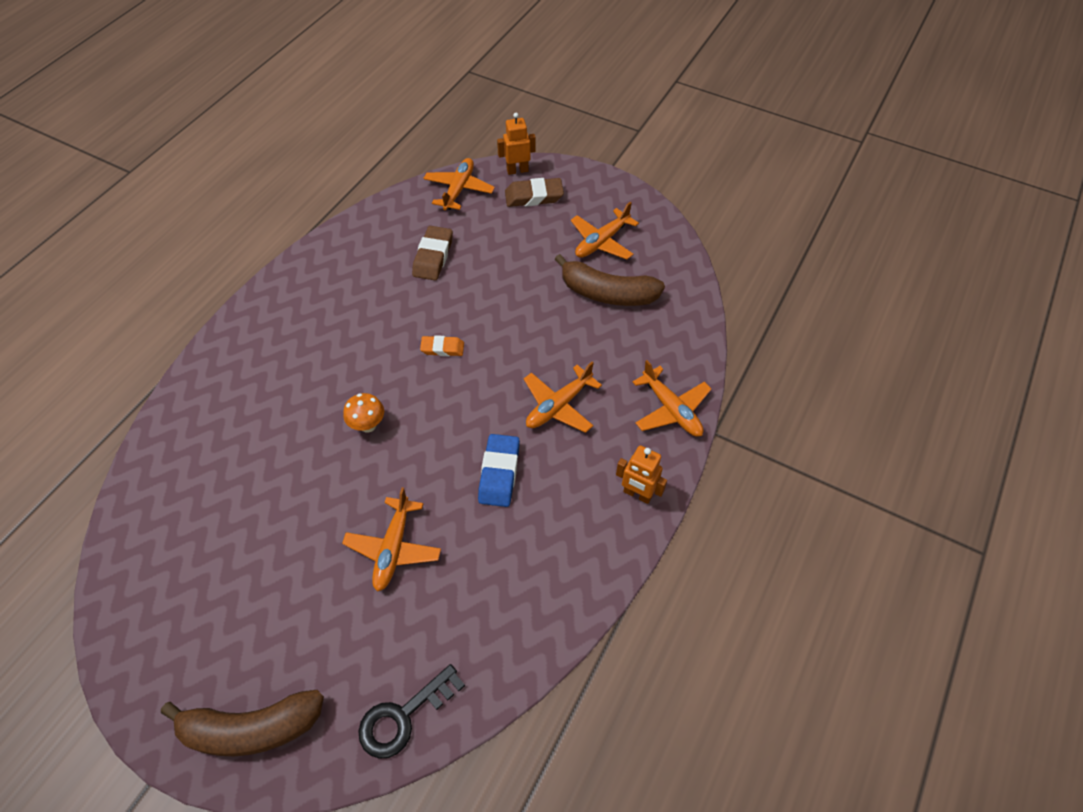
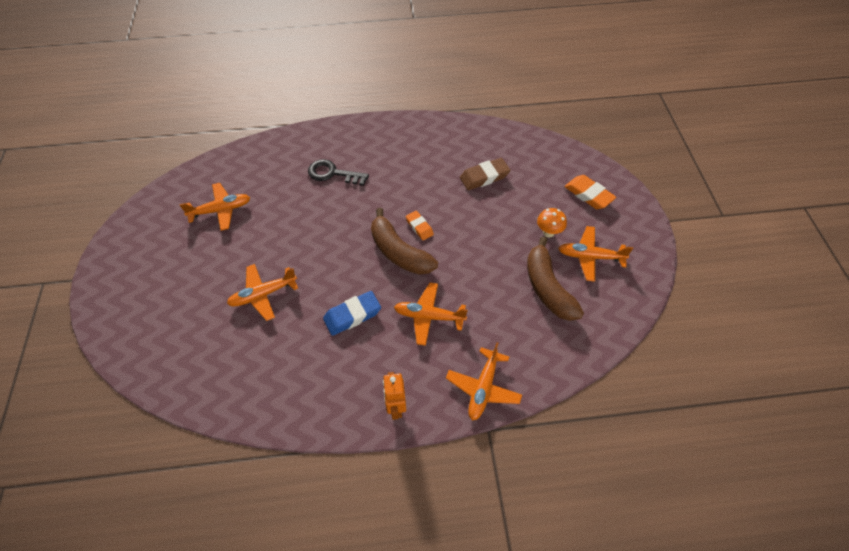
camera: 55 degrees right, 0 degrees up
brown banana [161,690,324,756] -> brown banana moved to [371,208,438,275]
orange mushroom [343,393,384,433] -> orange mushroom moved to [537,208,567,238]
black key [358,664,465,759] -> black key moved to [308,159,369,186]
orange plane [423,158,495,210] -> orange plane moved to [179,183,250,231]
orange robot [497,113,536,175] -> none
brown eraser [505,178,564,207] -> orange eraser [564,175,616,209]

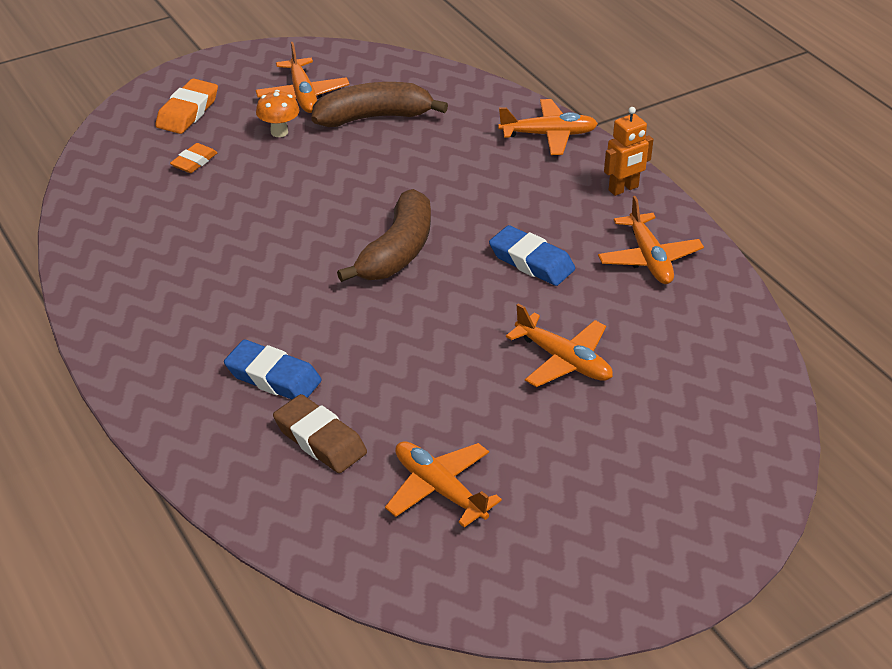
camera: 115 degrees left, 15 degrees down
black key [308,159,369,186] -> blue eraser [224,339,322,399]
orange plane [394,283,468,346] -> orange plane moved to [598,196,704,284]
orange eraser [406,211,434,240] -> orange eraser moved to [170,143,217,173]
brown eraser [460,158,510,190] -> brown eraser moved to [273,394,367,473]
brown banana [527,237,584,321] -> brown banana turned 150 degrees counterclockwise [312,82,448,127]

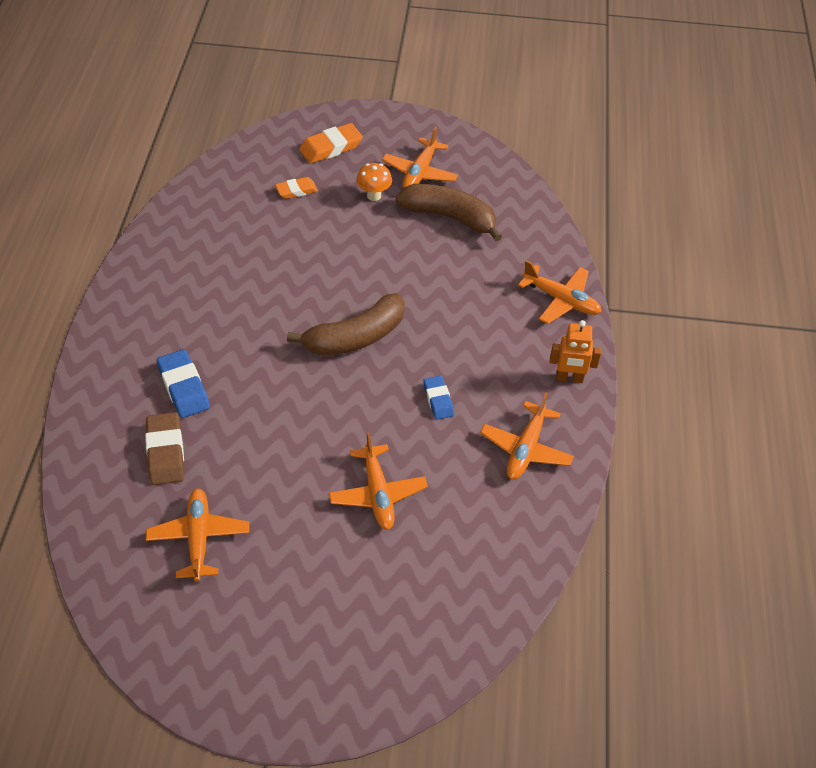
camera: 35 degrees right, 10 degrees up
blue eraser [489,225,575,286] -> blue eraser [423,376,454,420], size x0.64

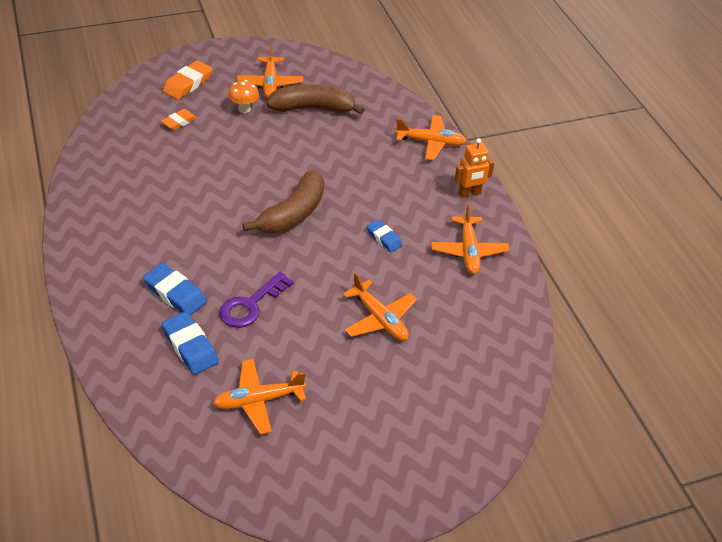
camera: 25 degrees left, 5 degrees down
brown eraser [145,412,184,485] -> blue eraser [162,312,219,375]
orange plane [146,489,249,582] -> orange plane turned 75 degrees counterclockwise [213,359,306,435]
none -> purple key [219,271,293,328]

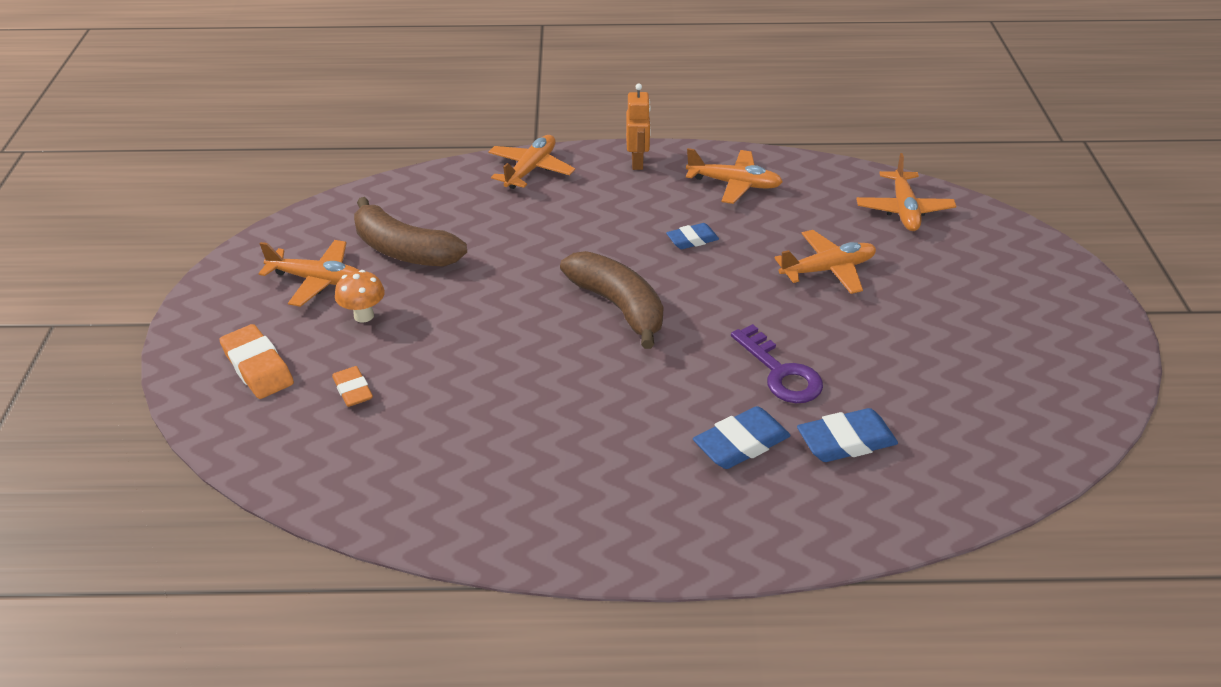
camera: 70 degrees left, 5 degrees down
orange plane [213,359,306,435] -> orange plane moved to [856,153,956,231]
brown banana [267,84,365,114] -> brown banana turned 75 degrees counterclockwise [354,197,467,267]

